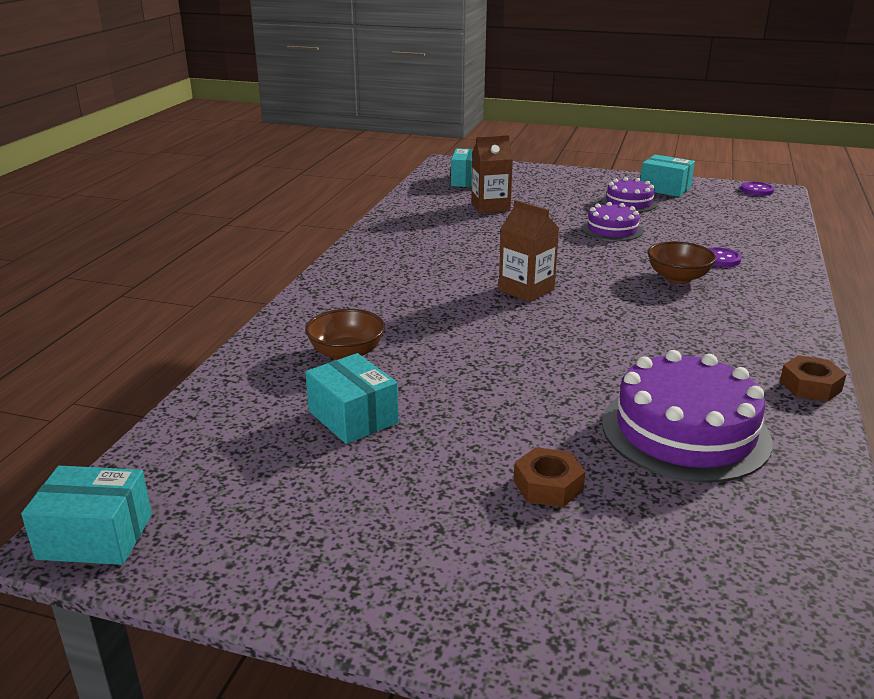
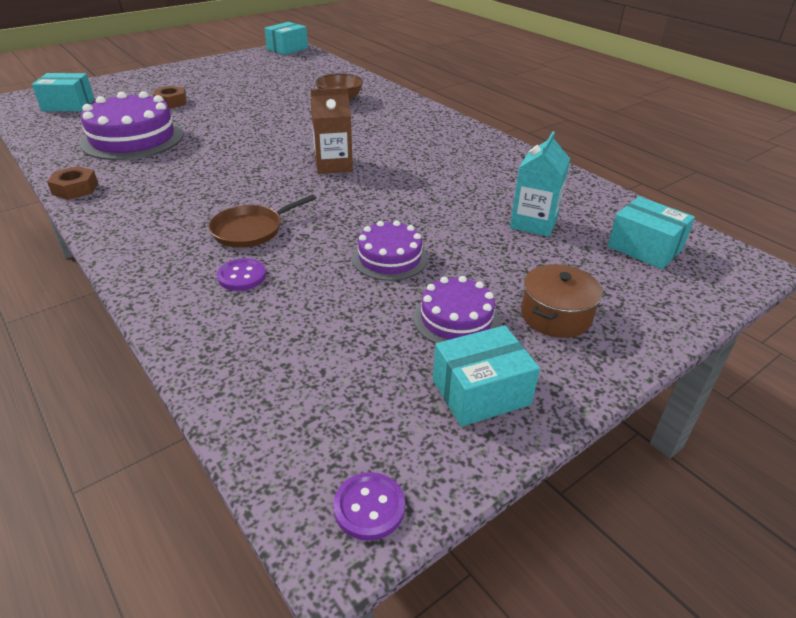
camera: 125 degrees right, 10 degrees up
turquoise box [305,353,398,444] -> turquoise box moved to [32,73,94,111]
brown carton [471,135,513,213] -> turquoise carton [510,131,570,237]
brown bowl [648,241,716,284] -> brown pan [208,195,316,248]
none -> brown pot [521,264,602,338]

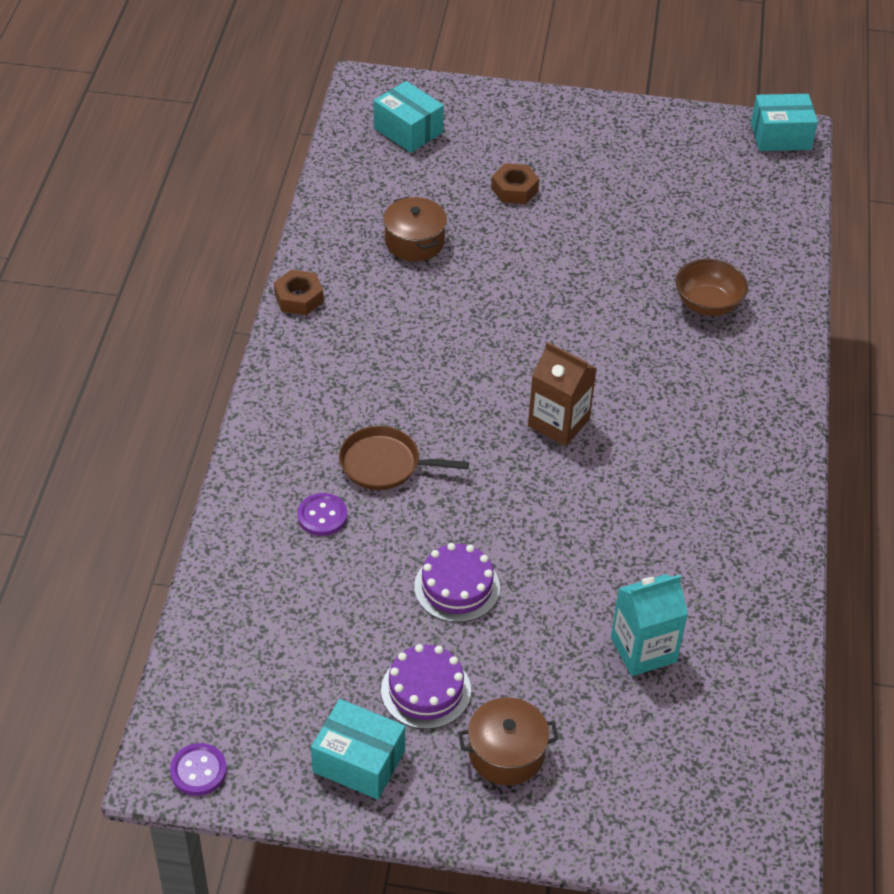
camera: 45 degrees right, 10 degrees up
purple cake [80,91,184,160] -> brown pot [383,196,447,261]
turquoise box [608,197,695,269] -> none

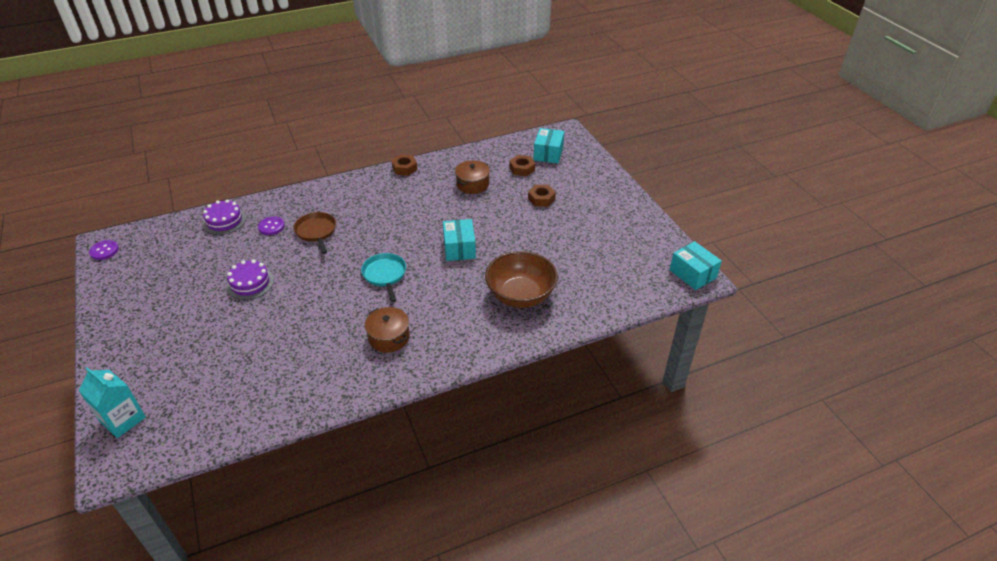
camera: 60 degrees right, 5 degrees down
turquoise box [311,699,405,799] -> turquoise box moved to [443,219,476,261]
purple cake [381,644,471,729] -> purple cake moved to [202,200,246,235]
brown pot [458,697,558,785] -> brown pot moved to [365,307,410,353]
brown carton [528,342,597,446] -> turquoise pan [361,253,406,302]
turquoise carton [611,574,688,676] -> turquoise carton moved to [79,367,146,438]
brown bowl [675,259,748,316] -> brown bowl [485,251,558,308], size x1.56
none -> brown nut [509,155,535,177]

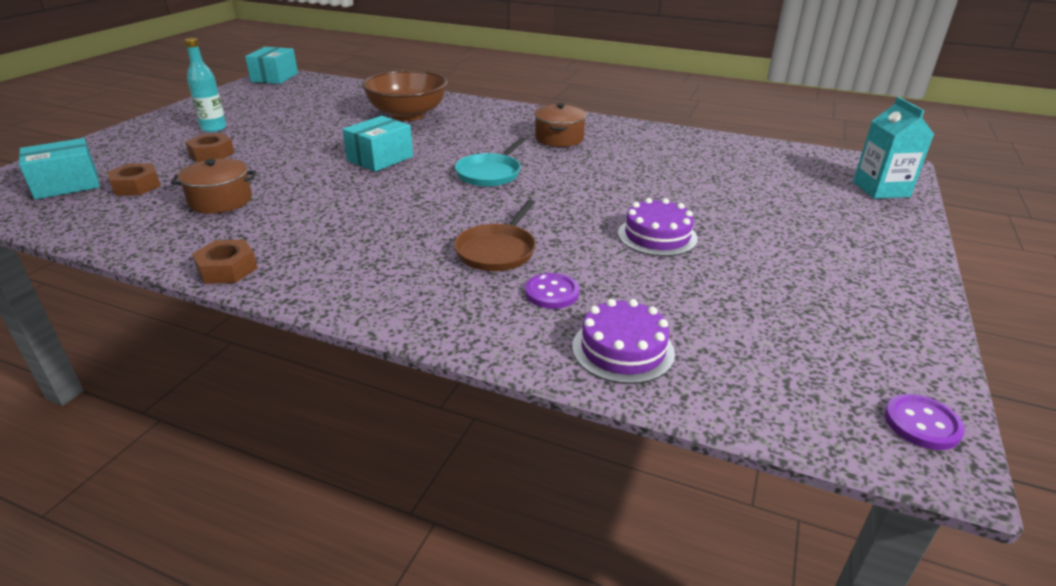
camera: 135 degrees left, 10 degrees down
none -> turquoise bottle [184,38,226,132]

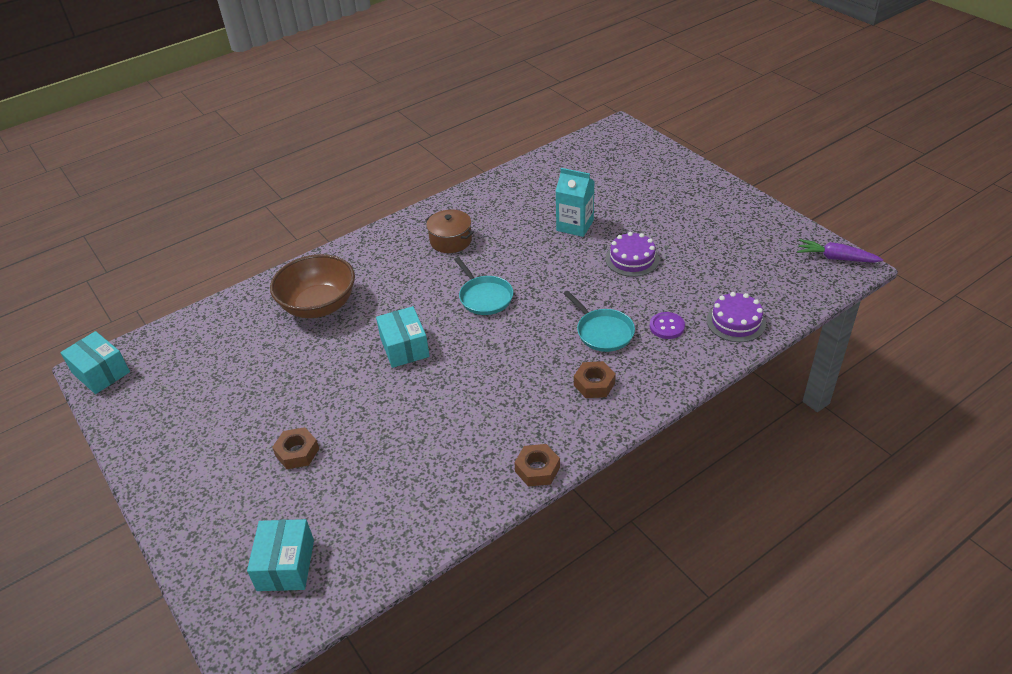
camera: 55 degrees left, 10 degrees up
brown nut [107,163,161,196] -> brown nut moved to [574,361,616,398]
brown pot [171,159,257,214] -> none
turquoise bottle [184,38,226,132] -> none
brown pan [454,199,536,271] -> turquoise pan [563,291,635,352]
turquoise carton [853,97,934,199] -> turquoise carton moved to [556,168,594,237]
purple button [885,394,965,450] -> purple carrot [797,239,883,263]

